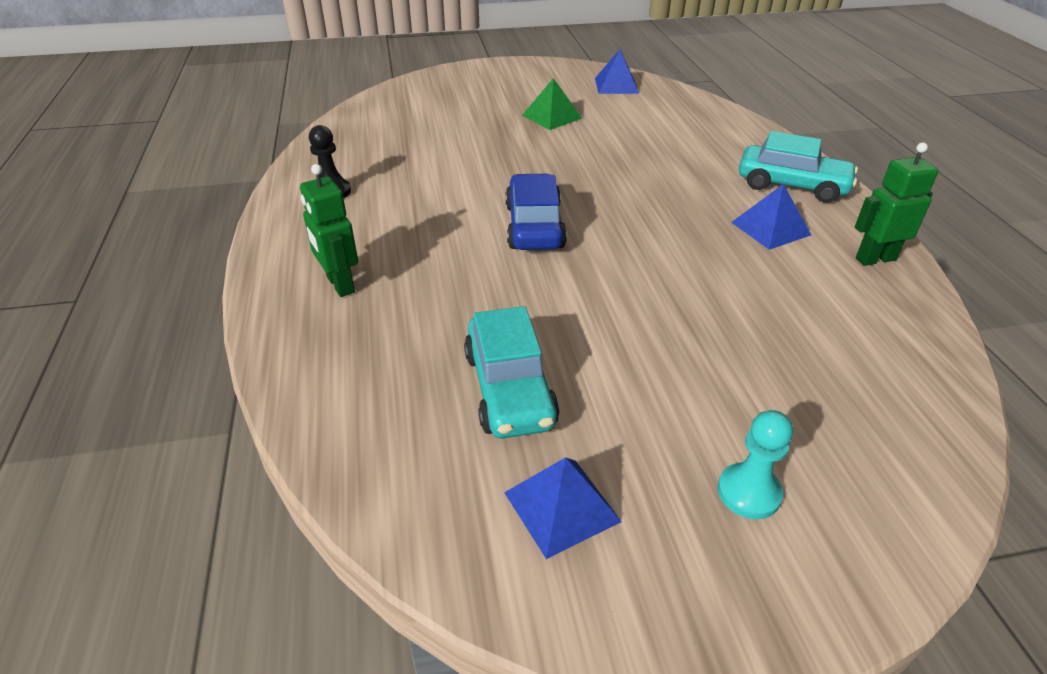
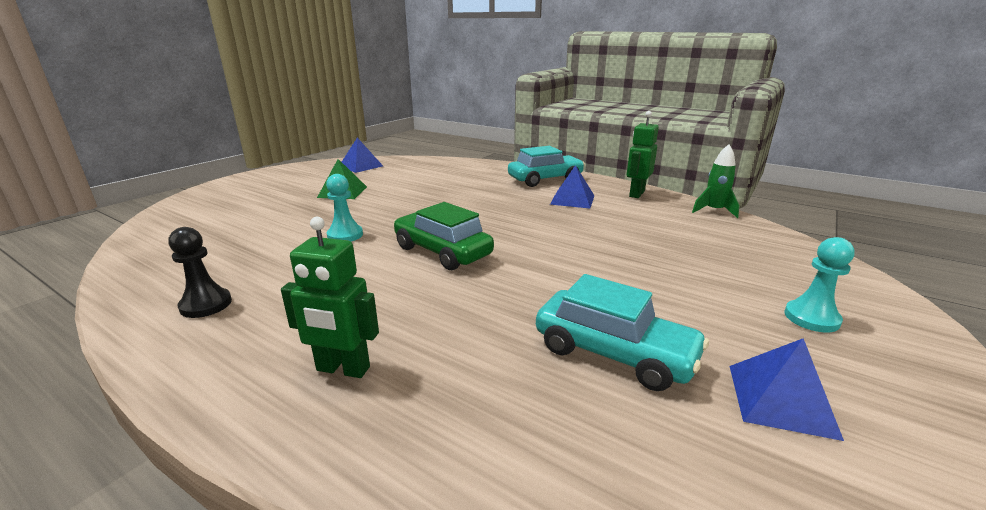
camera: 45 degrees left, 15 degrees down
blue car [505,174,567,250] -> green car [393,202,494,270]
none -> turquoise pawn [326,174,363,241]
none -> green rocket [692,144,740,218]

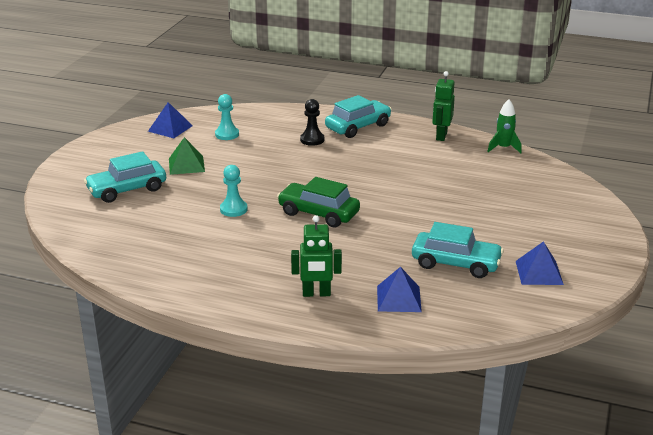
camera: 15 degrees left, 5 degrees up
black pawn [168,227,232,318] -> black pawn moved to [300,99,324,146]
blue pyramid [550,165,594,209] -> blue pyramid moved to [377,267,422,312]
turquoise pawn [784,237,855,333] -> turquoise pawn moved to [215,94,239,140]
none -> turquoise car [84,151,166,203]

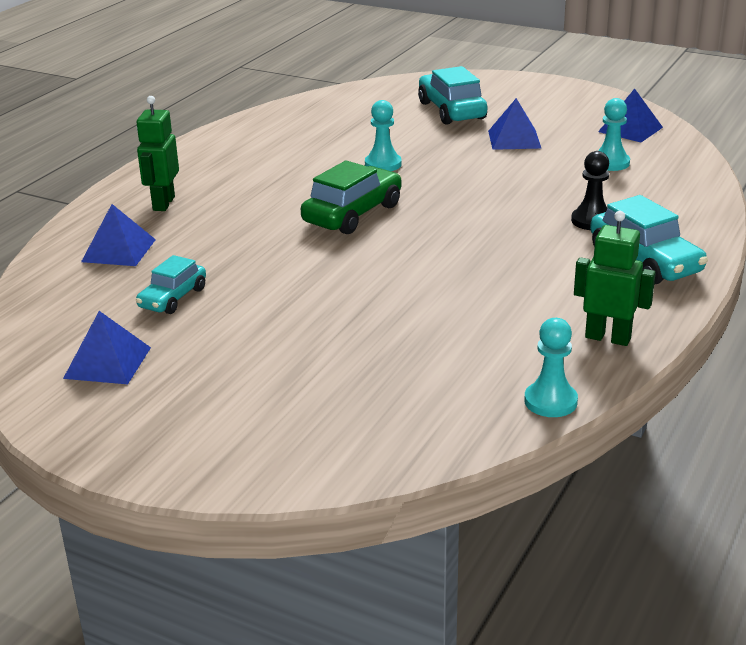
camera: 100 degrees right, 0 degrees up
green pyramid [169,137,205,175] -> blue pyramid [488,98,542,150]
turquoise car [412,222,504,278] -> turquoise car [136,255,206,314], size x0.62
green rocket [487,99,522,153] -> turquoise pawn [524,318,578,417]

